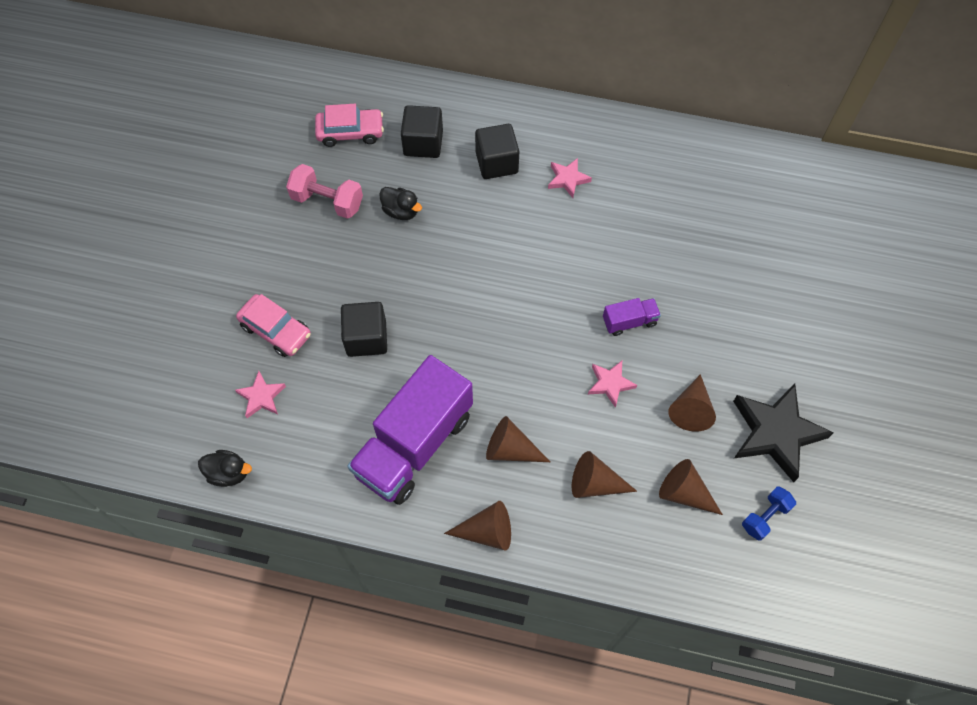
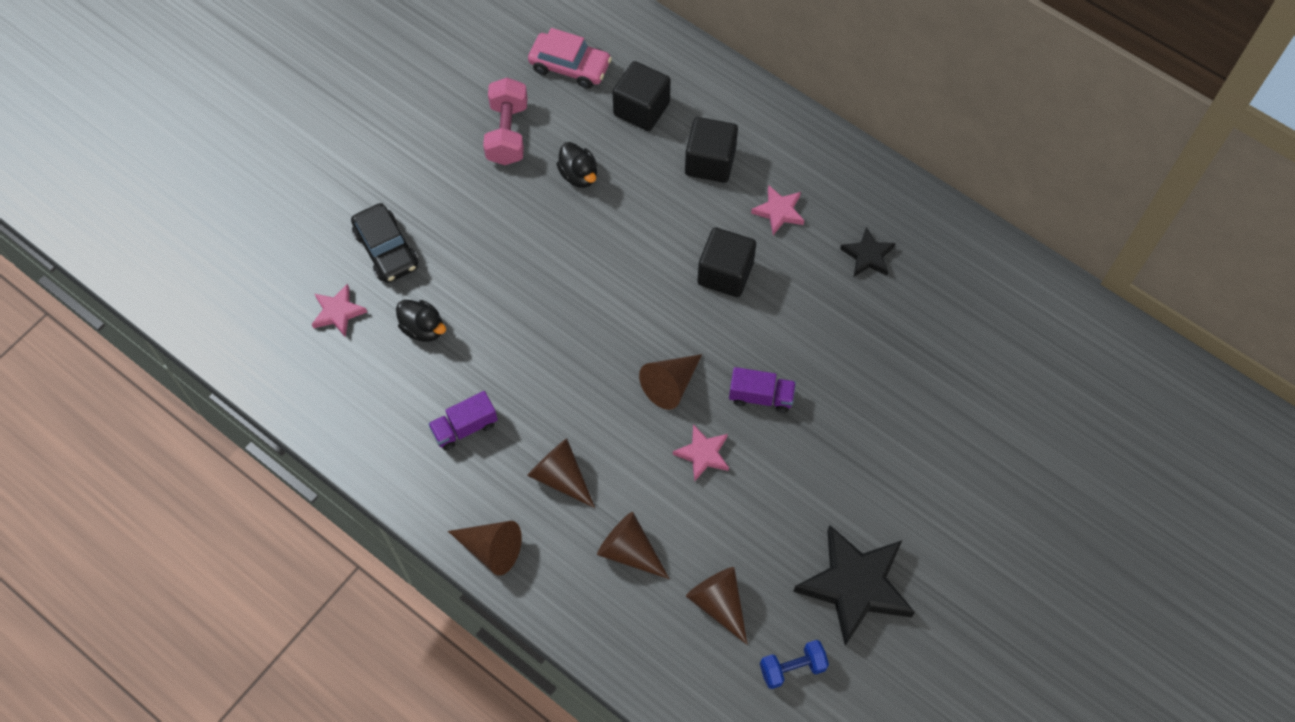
camera: 25 degrees right, 0 degrees up
black duck [198,450,252,487] -> black duck moved to [396,300,446,342]
pink car [236,294,311,357] -> black car [351,203,419,283]
pink dumbbell [286,164,363,219] -> pink dumbbell turned 45 degrees clockwise [483,78,528,165]
black cube [341,302,387,357] -> black cube moved to [697,228,756,297]
purple truck [347,355,473,505] -> purple truck [428,391,498,451], size x0.43
brown cone [668,374,716,432] -> brown cone moved to [639,354,702,410]
none -> black star [840,227,895,276]

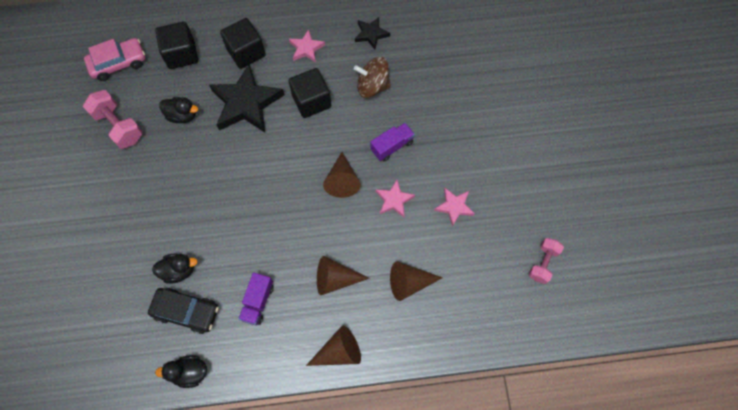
camera: 45 degrees left, 5 degrees up
pink star [312,284,367,337] -> pink star moved to [434,188,475,227]
black car [351,203,419,283] -> black car moved to [148,288,219,334]
brown cone [686,567,748,645] -> none
blue dumbbell [760,640,829,689] -> pink dumbbell [528,238,564,284]
black star [793,525,915,646] -> black star moved to [209,64,285,132]
none -> black duck [155,355,207,388]
none -> brown spinning top [354,57,391,98]

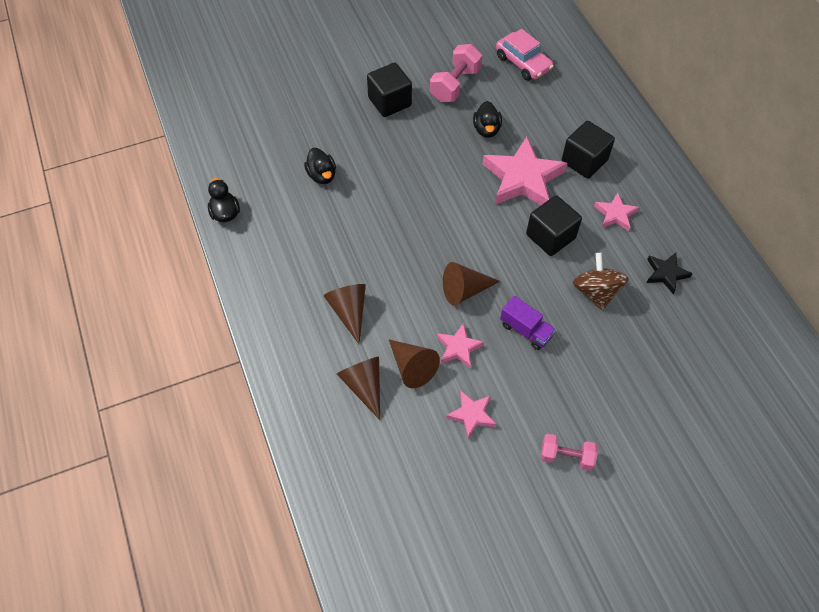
camera: 75 degrees right, 10 degrees down
black car [148,288,219,334] -> none
black cube [155,22,198,69] -> black cube moved to [367,63,412,117]
black star [209,64,285,132] -> pink star [483,137,567,205]
purple truck [238,272,274,325] -> none
brown cone [306,326,361,366] -> brown cone moved to [389,340,440,388]
pink dumbbell [528,238,564,284] -> pink dumbbell moved to [541,434,598,471]

